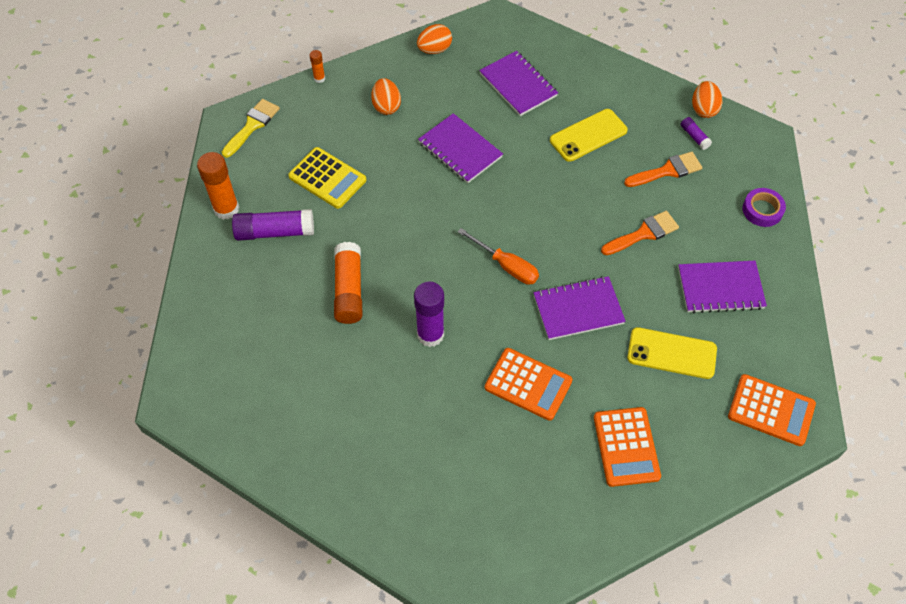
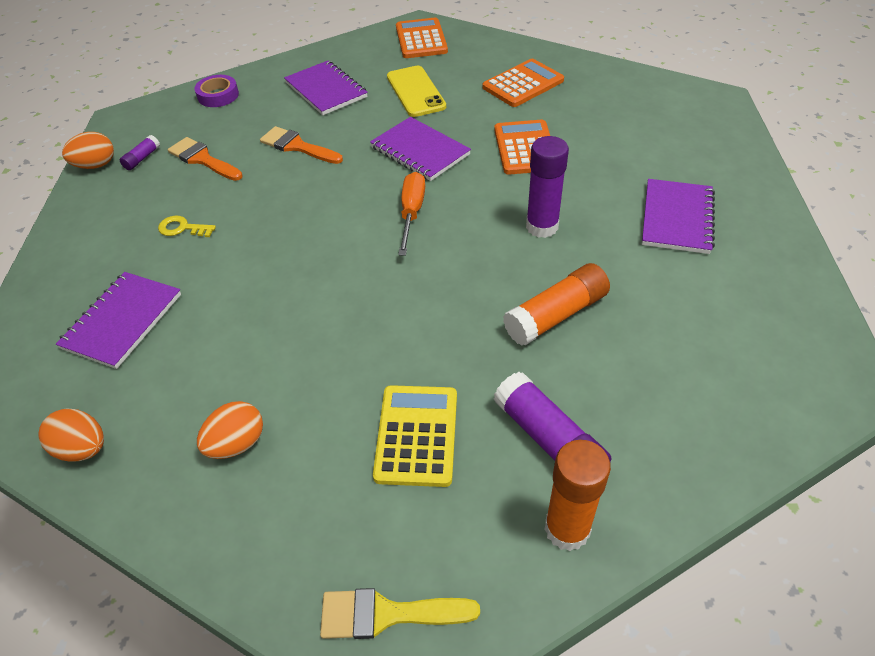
camera: 120 degrees left, 10 degrees down
orange glue stick [310,50,325,83] -> none
purple notebook [418,113,503,183] -> purple notebook moved to [642,179,715,254]
yellow phone [550,109,628,162] -> yellow key [158,215,216,237]

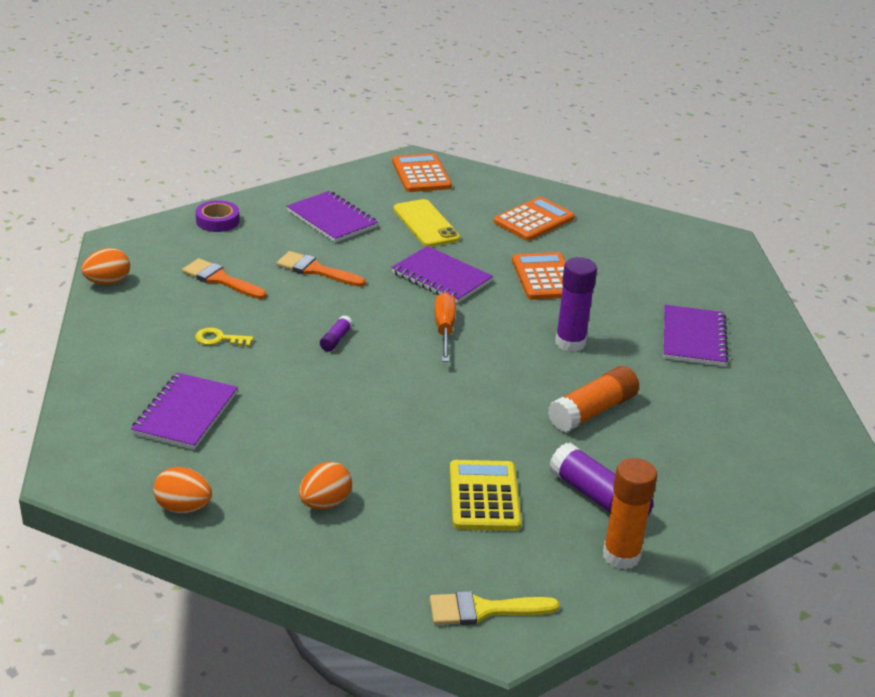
camera: 10 degrees left, 15 degrees down
purple glue stick [120,135,160,170] -> purple glue stick moved to [320,315,353,352]

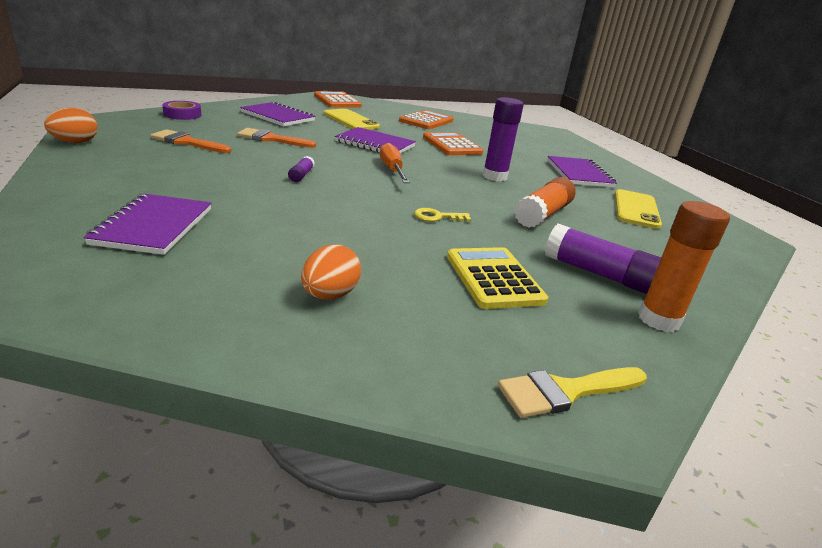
camera: 15 degrees left, 5 degrees down
orange egg [153,467,212,513] -> none
yellow key [195,328,254,347] -> yellow key moved to [414,208,471,222]
none -> yellow phone [615,189,662,229]

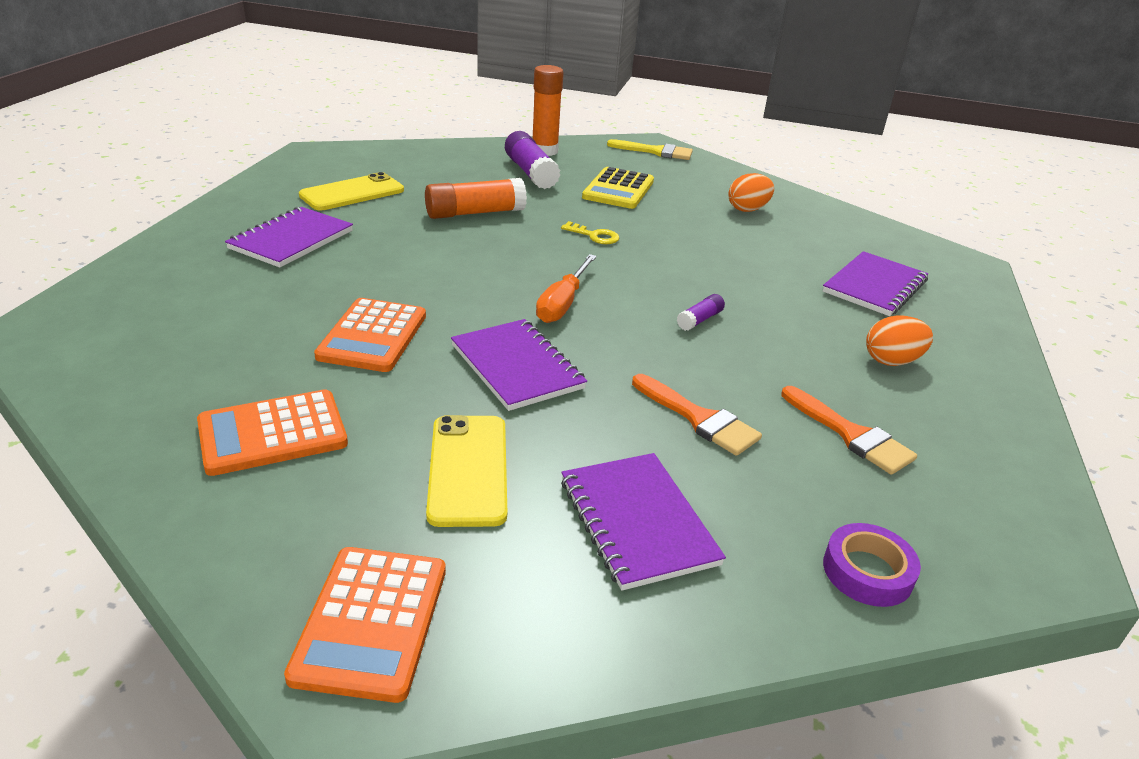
camera: 145 degrees left, 5 degrees up
orange egg [44,108,98,143] -> orange egg moved to [866,315,933,366]
purple glue stick [483,97,524,182] -> none

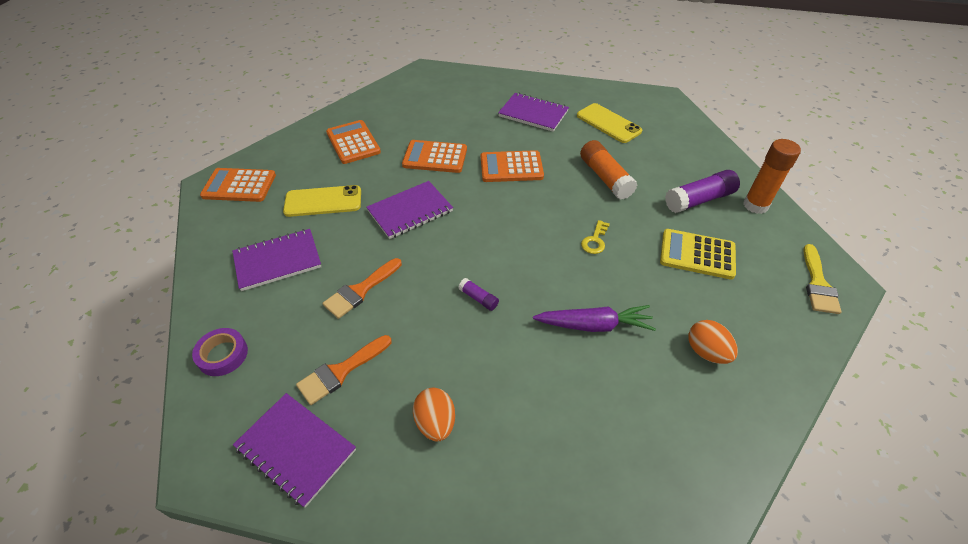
camera: 90 degrees right, 15 degrees up
orange screwdriver [536,254,597,323] -> none
purple notebook [823,251,928,316] -> purple notebook moved to [233,393,356,508]
none -> orange calculator [481,150,544,182]
none -> purple carrot [533,305,656,332]

